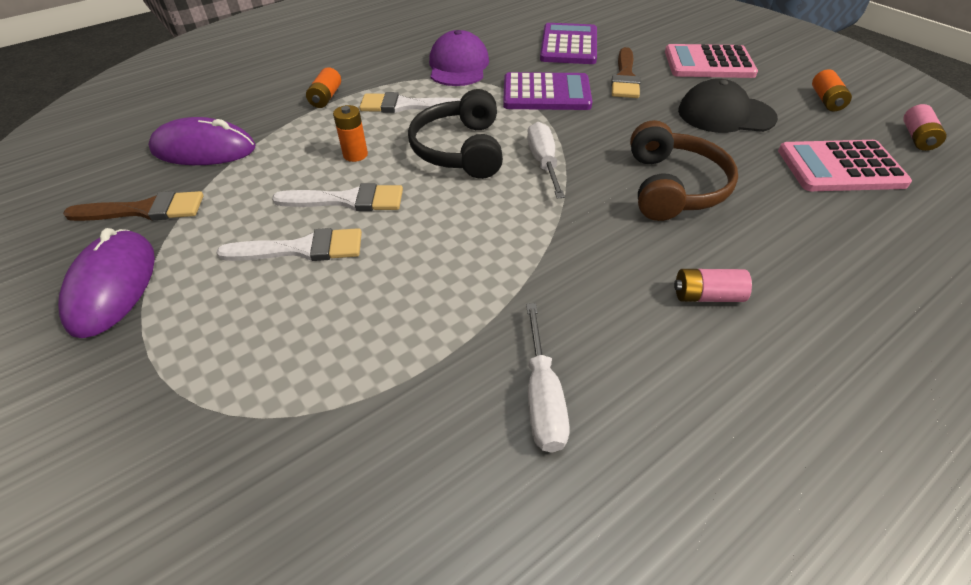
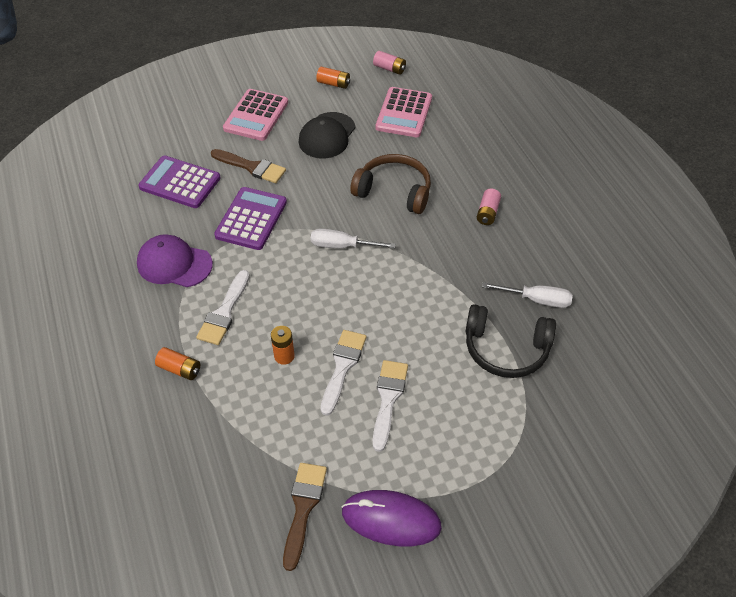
camera: 75 degrees left, 5 degrees up
purple mouse [148,117,256,165] -> none
black headphones [408,89,503,179] -> black headphones moved to [466,304,556,378]

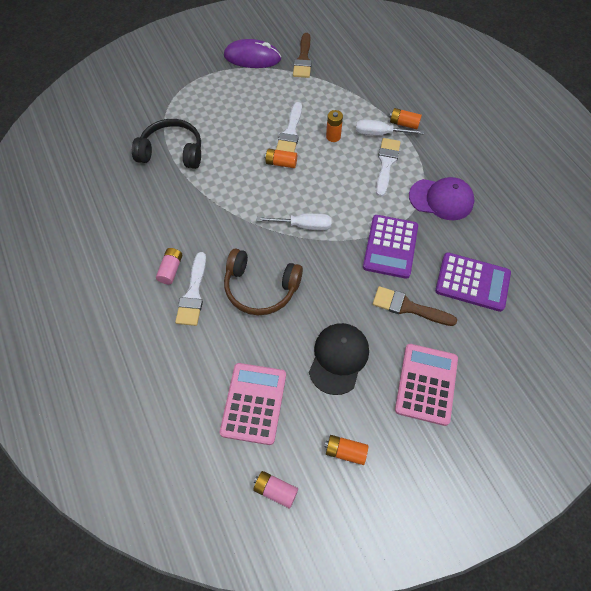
camera: 175 degrees right, 10 degrees up
white brush [373,360,408,452] -> white brush moved to [175,252,206,326]
white screwdriver [482,282,573,308] -> white screwdriver moved to [356,119,424,135]
none -> orange battery [264,149,297,168]

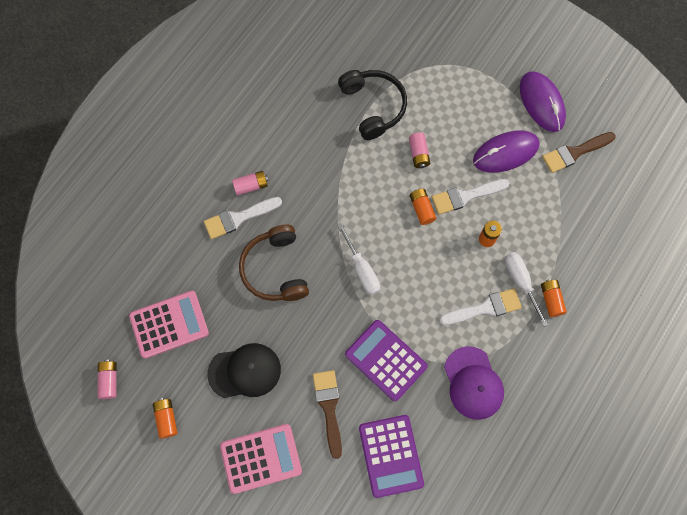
camera: 60 degrees right, 10 degrees up
purple calculator [363,215,418,279] -> purple calculator turned 60 degrees clockwise [345,320,428,401]
none -> pink battery [409,132,430,168]
none -> purple mouse [473,131,539,173]

